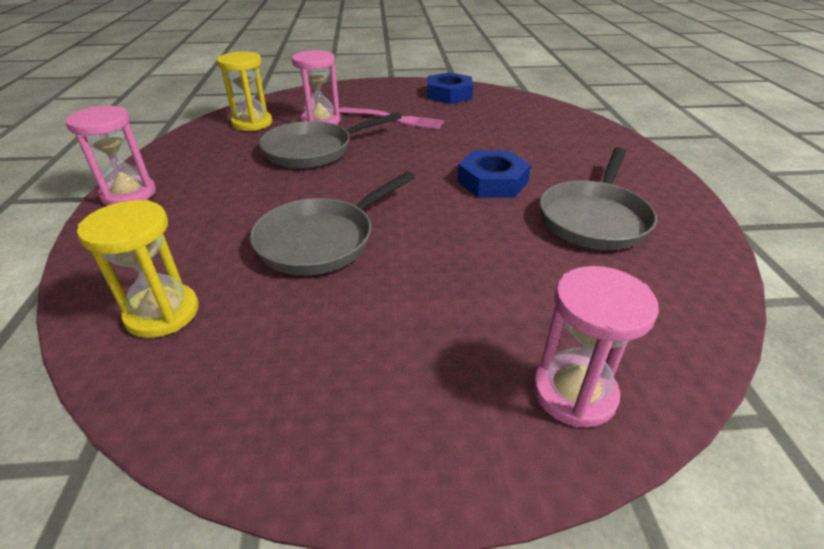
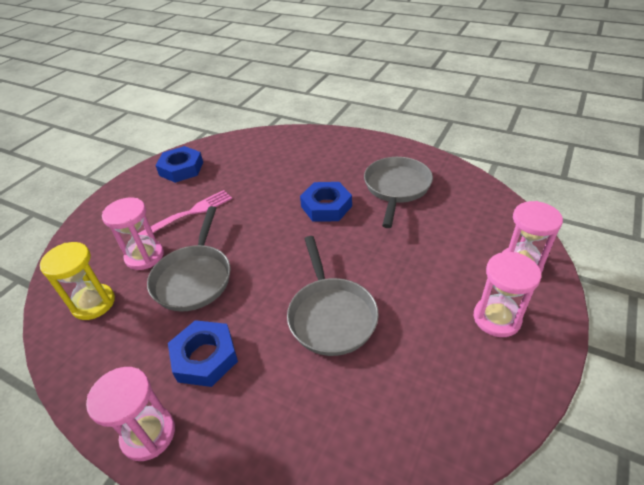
camera: 55 degrees left, 5 degrees up
yellow hourglass [77,200,199,338] -> none
grey pan [540,147,657,250] -> grey pan turned 135 degrees counterclockwise [364,157,433,228]
none -> blue nut [168,320,238,387]
none -> pink hourglass [474,252,541,337]

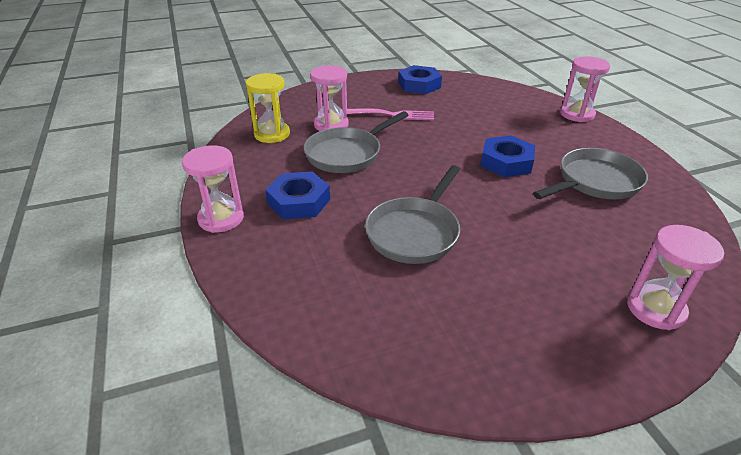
camera: 40 degrees right, 5 degrees down
pink hourglass [474,252,541,337] -> pink hourglass moved to [560,56,610,122]

